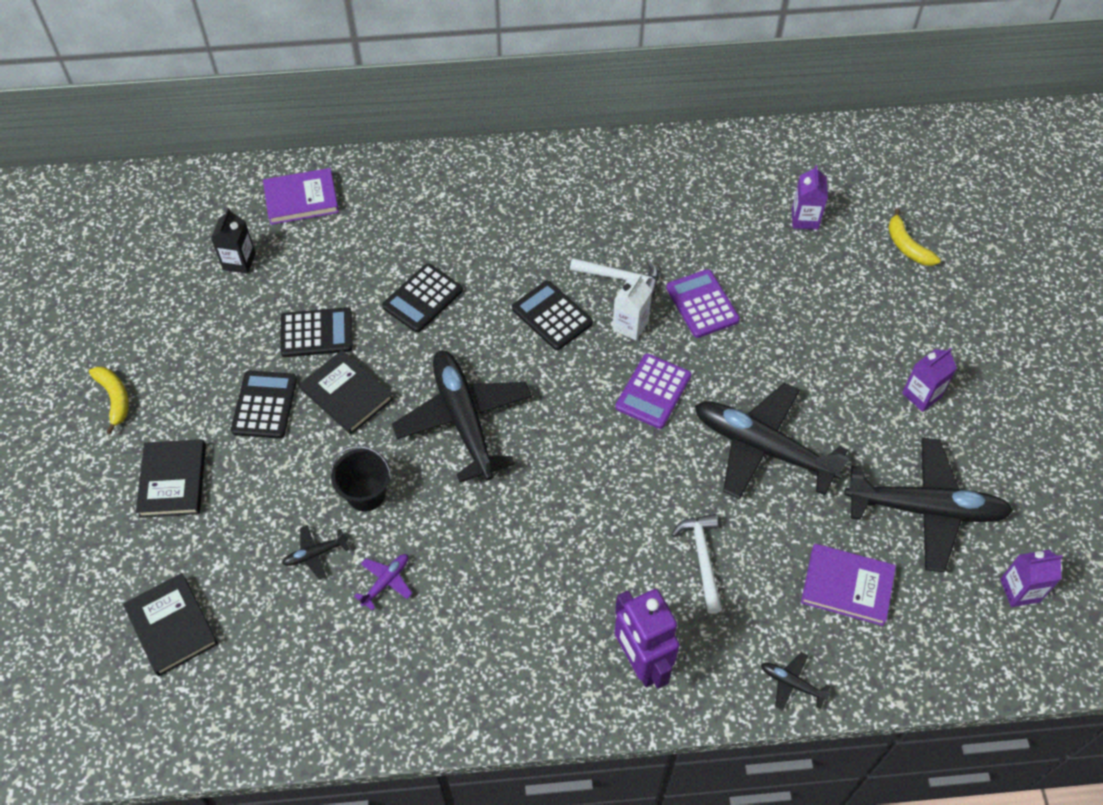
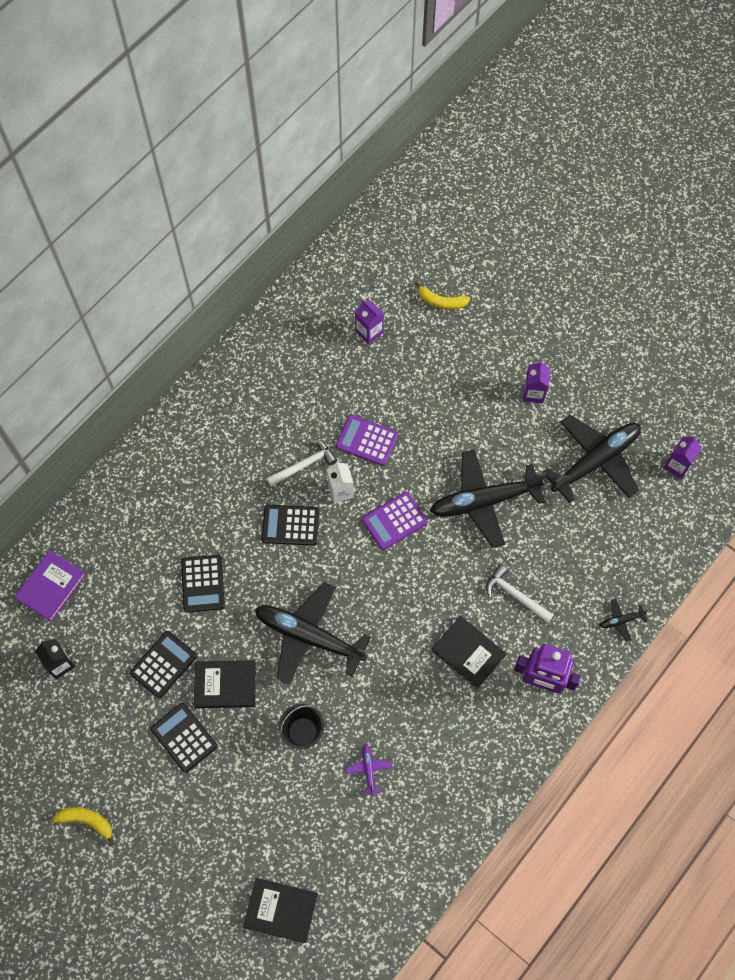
camera: 45 degrees left, 10 degrees up
black book [136,439,206,518] -> black book moved to [432,616,506,689]
black plane [282,525,349,580] -> none
purple calculator [615,354,691,429] -> purple calculator turned 75 degrees clockwise [362,492,427,550]
purple book [801,544,896,626] -> none

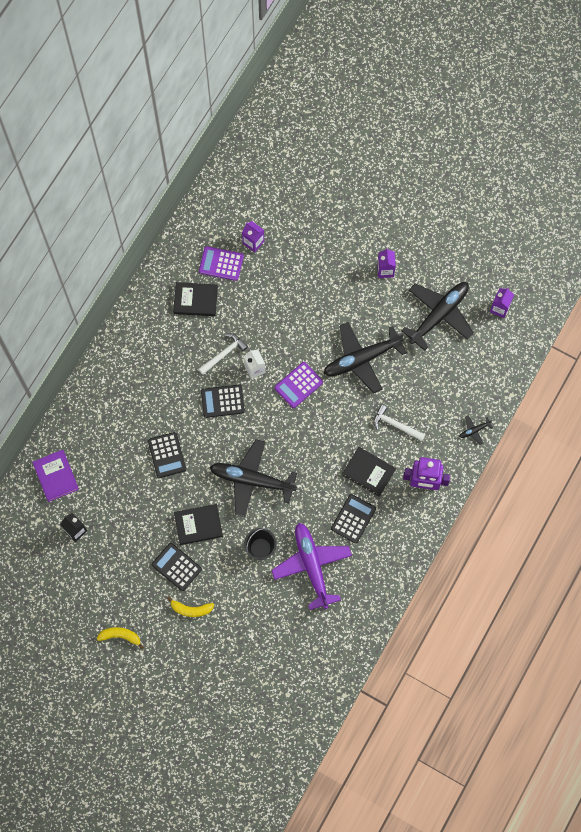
camera: 10 degrees left, 5 degrees up
purple book [14,550,86,622] -> purple book turned 45 degrees counterclockwise [32,450,79,502]
black calculator [130,631,197,699] -> black calculator moved to [331,494,376,543]
black book [243,878,318,943] -> black book moved to [173,282,218,316]
purple calculator [336,415,398,466] -> purple calculator moved to [199,246,244,281]
purple plane [345,744,392,796] -> purple plane [271,523,352,610], size x2.45
yellow banana [415,281,470,310] -> yellow banana moved to [167,596,214,617]

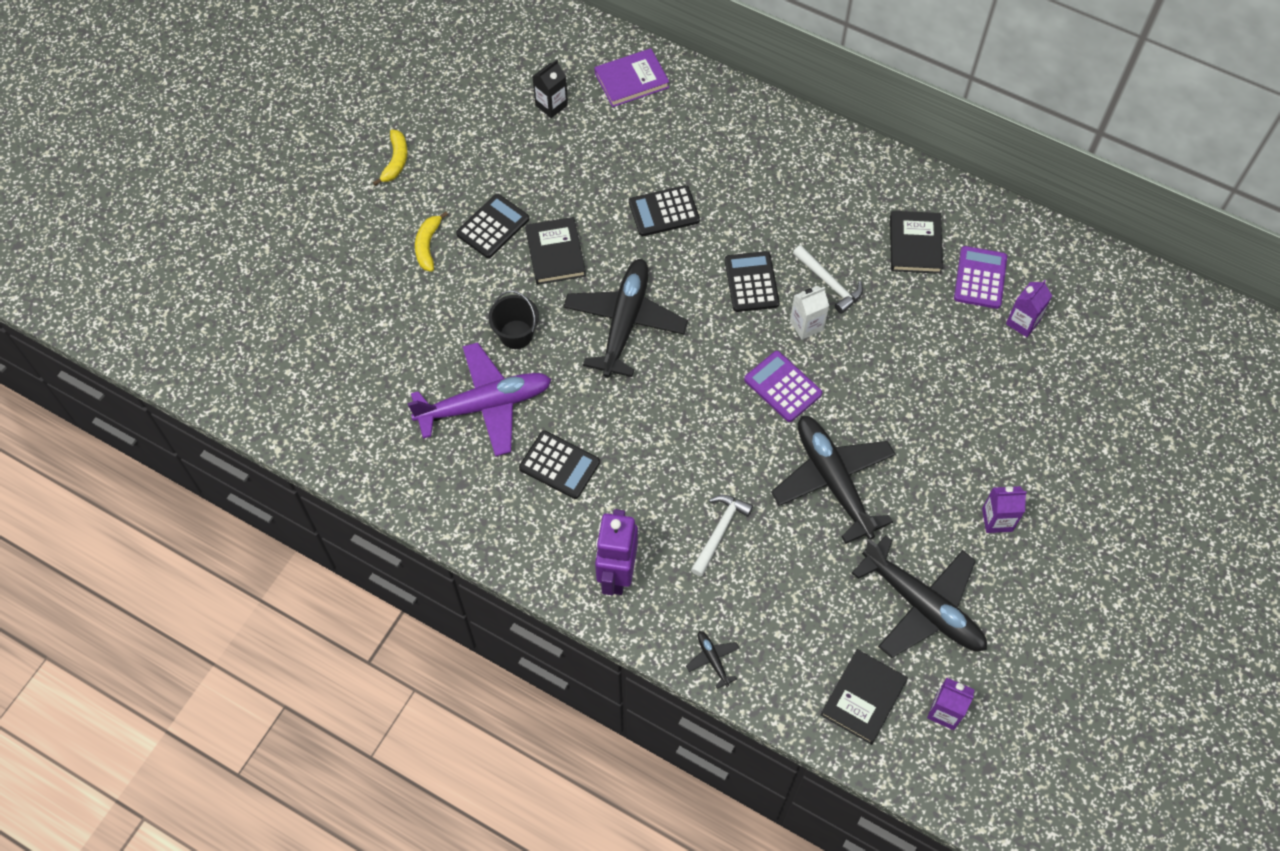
camera: 90 degrees right, 10 degrees down
black book [342,447,396,497] -> black book moved to [821,649,908,745]

